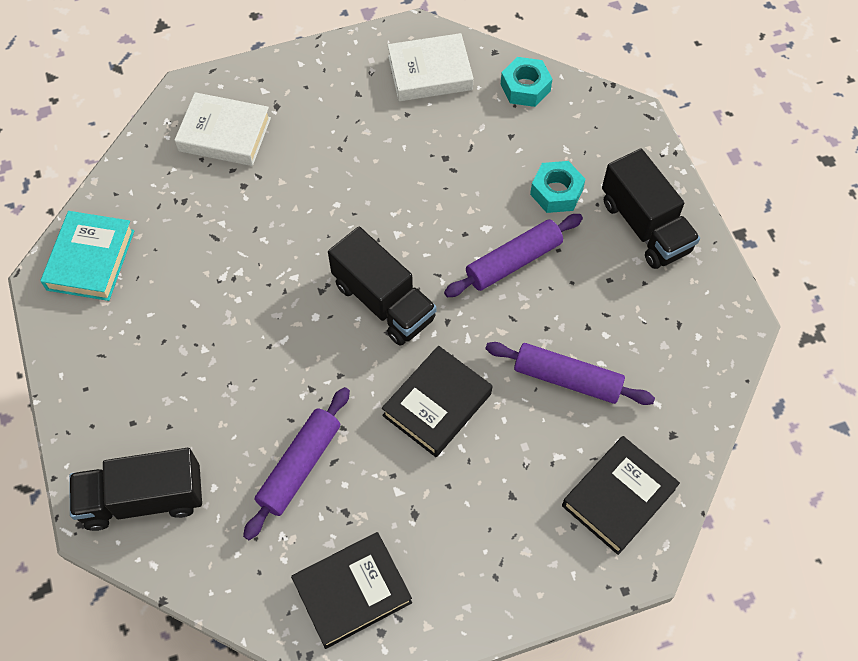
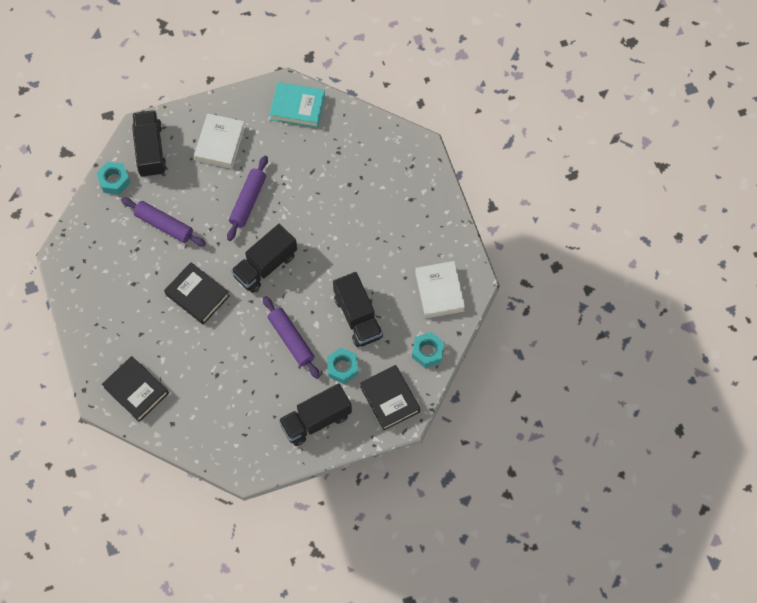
camera: 90 degrees right, 5 degrees up
white book [175,92,271,166] -> white book moved to [194,114,245,169]
black book [291,532,412,649] -> black book moved to [360,365,420,430]
purple rolling pin [485,342,655,405] -> purple rolling pin moved to [227,156,268,241]
none -> turquoise nut [96,162,131,194]
none -> black truck [333,272,383,347]

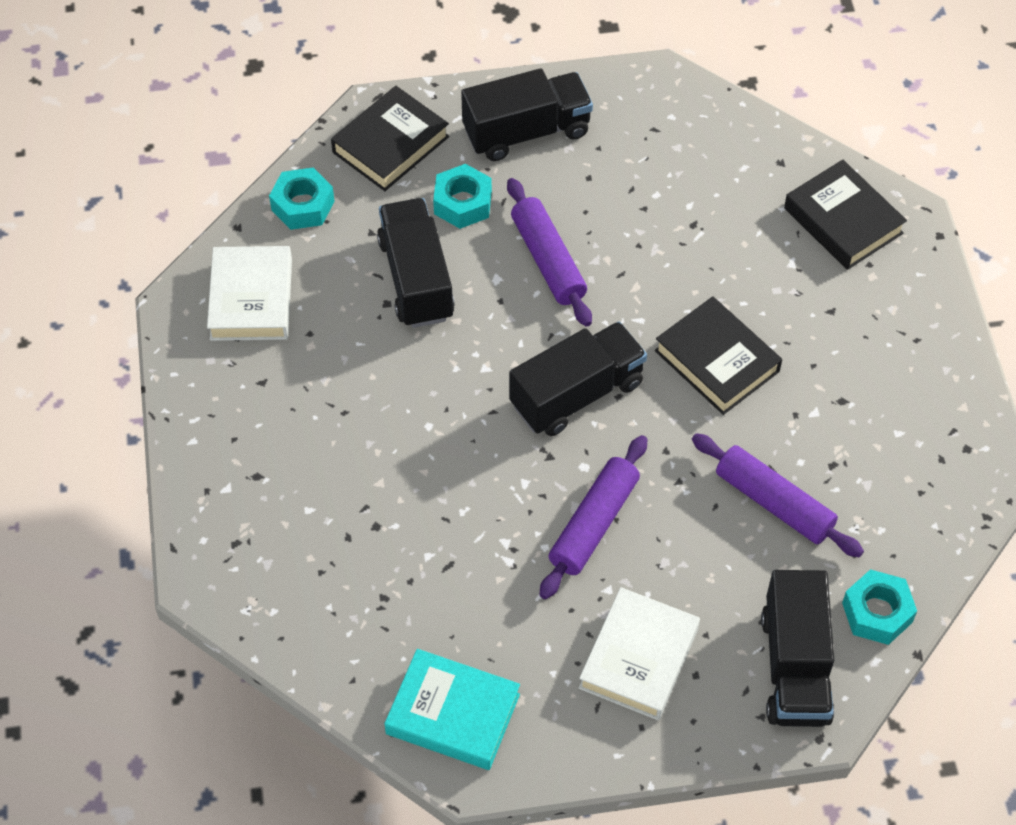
camera: 170 degrees left, 10 degrees down
black book [360,365,420,430] -> black book turned 60 degrees clockwise [331,86,449,191]

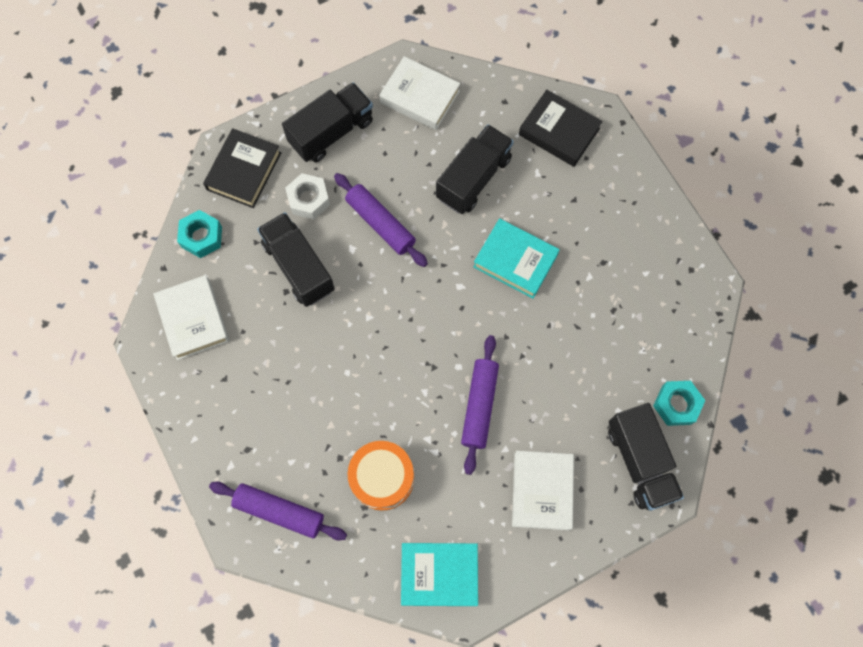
camera: 20 degrees left, 15 degrees up
turquoise nut [433,164,492,229] -> white nut [285,173,330,220]
black truck [509,322,647,436] -> black truck moved to [436,124,514,214]
black book [655,296,782,415] -> turquoise book [473,218,560,298]
purple rolling pin [692,433,864,557] -> purple rolling pin moved to [209,482,347,540]
none -> orange drum [347,441,414,511]
none -> white book [379,56,460,130]

